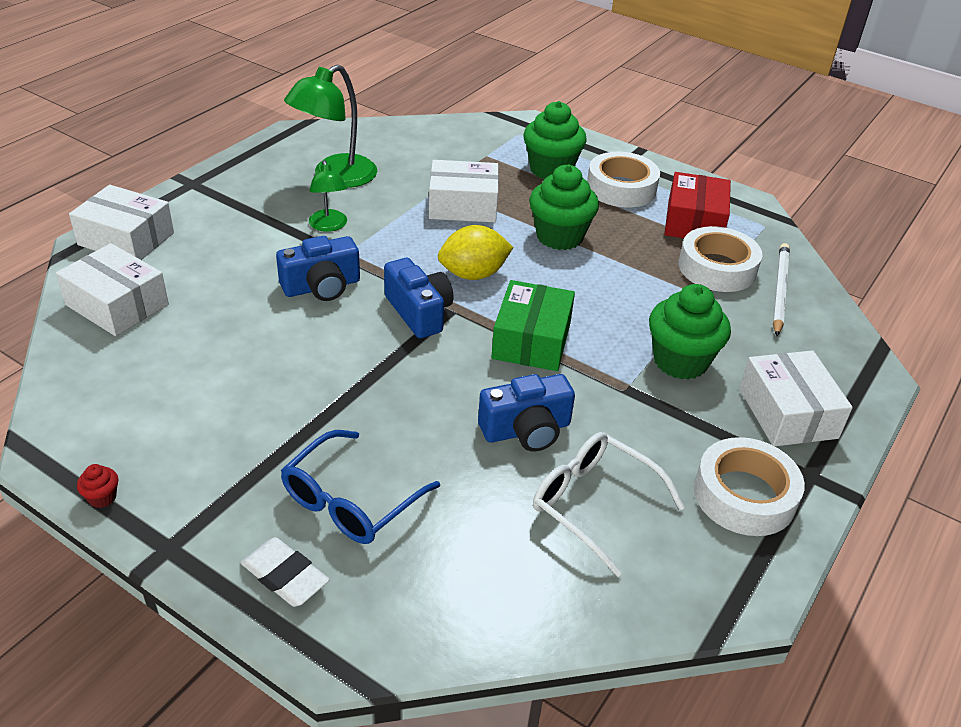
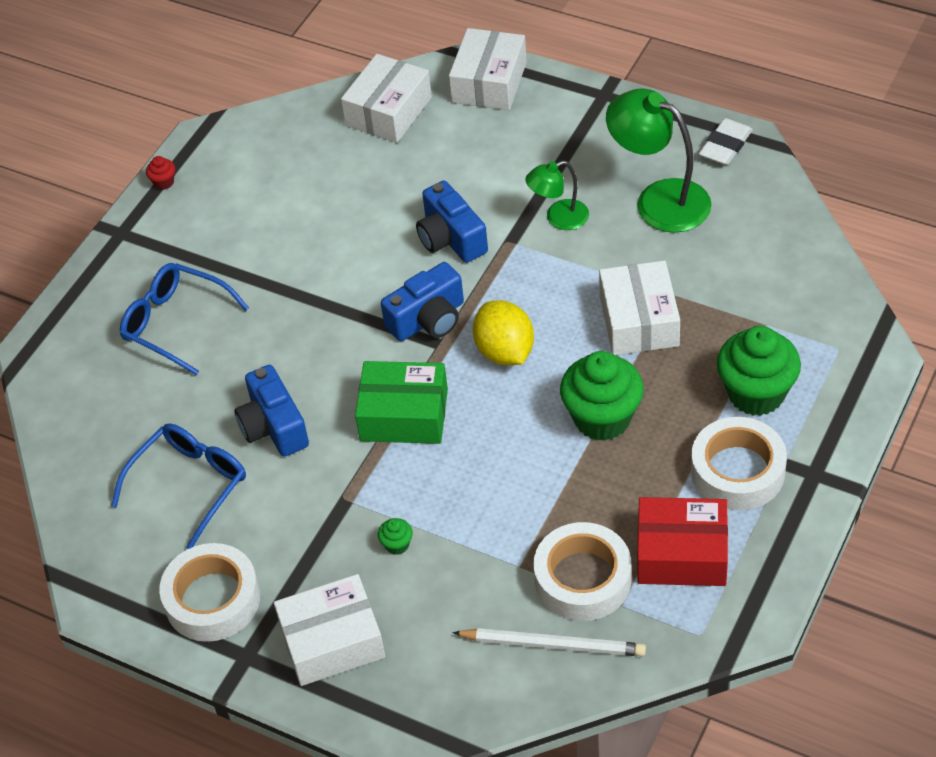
camera: 90 degrees right, 10 degrees up
white eraser [241,537,330,607] -> white eraser moved to [699,118,753,165]
white glasses [533,432,685,577] -> blue glasses [111,424,246,549]
green cupcake [649,284,731,380] -> green cupcake [378,518,413,555], size x0.41

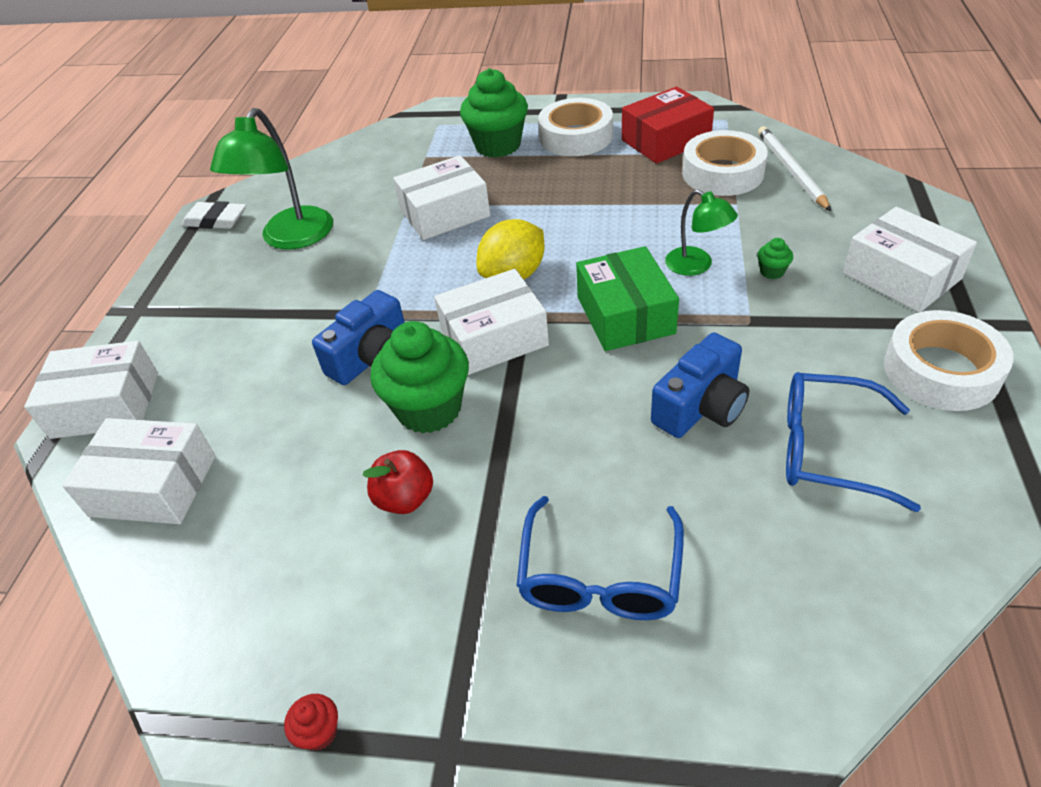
camera: 110 degrees left, 5 degrees down
blue camera [381,262,464,341] -> white box [434,269,549,375]
green lamp [525,161,589,230] -> green lamp moved to [665,189,738,276]
green cupcake [560,351,644,441] -> green cupcake moved to [370,321,469,434]
red box [637,497,728,586] -> red box turned 75 degrees clockwise [622,87,714,164]
none -> red apple [363,450,433,514]

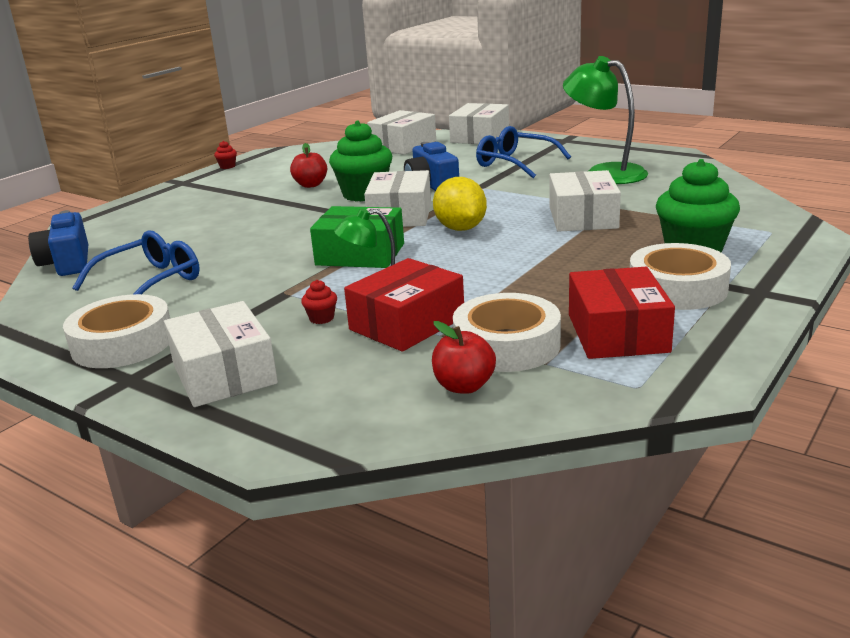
camera: 115 degrees right, 20 degrees down
white eraser [182,201,246,229] -> none
blue glasses [516,496,684,620] -> blue glasses moved to [476,126,571,178]
blue camera [651,332,749,438] -> blue camera moved to [28,210,88,276]
green cupcake [757,238,793,279] -> red cupcake [301,280,337,324]
white pencil [758,126,831,211] -> red apple [432,321,496,394]
white box [843,207,977,312] -> white box turned 75 degrees clockwise [164,301,278,407]
none -> red box [344,258,464,352]

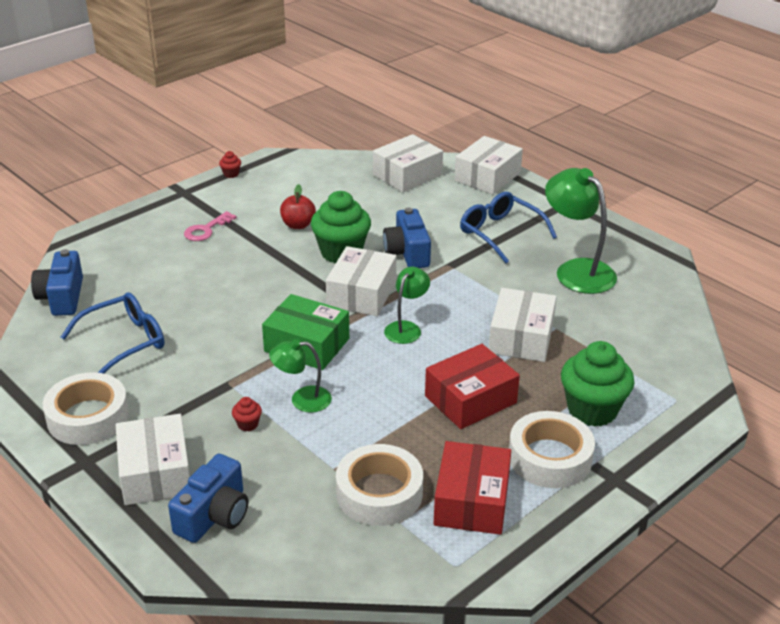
camera: 10 degrees right, 10 degrees up
red box [344,258,464,352] -> red box moved to [425,344,520,429]
red apple [432,321,496,394] -> none
yellow lemon [433,177,487,231] -> green lamp [384,267,430,344]
none -> blue camera [168,454,248,543]
none -> pink key [184,211,237,241]

